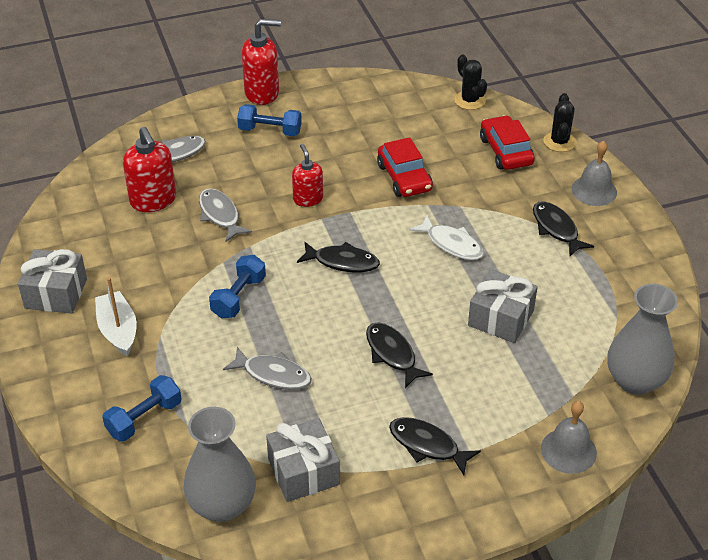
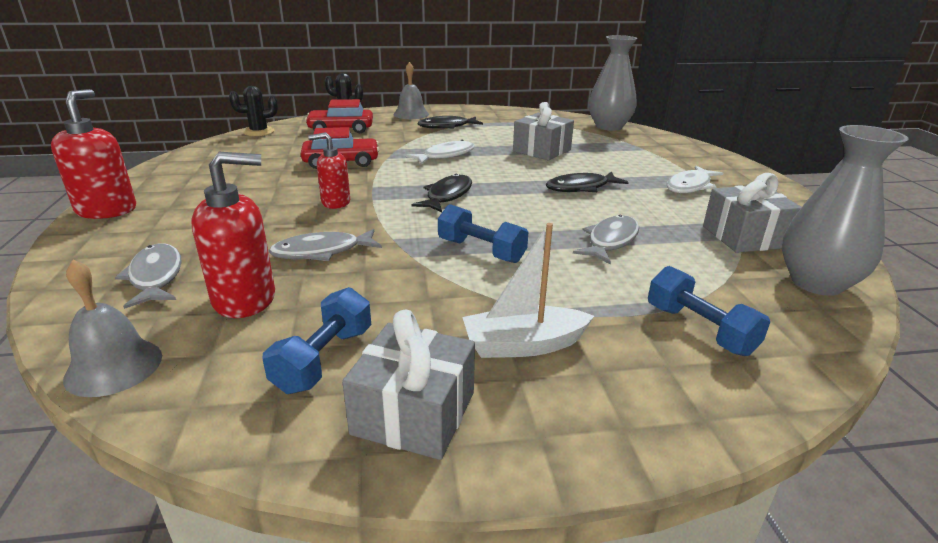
camera: 80 degrees left, 15 degrees down
blue dumbbell [237,104,302,136] -> blue dumbbell moved to [263,287,371,394]
black fish [389,417,481,475] -> white fish [667,166,723,193]
grey bell [541,401,597,474] -> grey bell moved to [63,260,162,397]

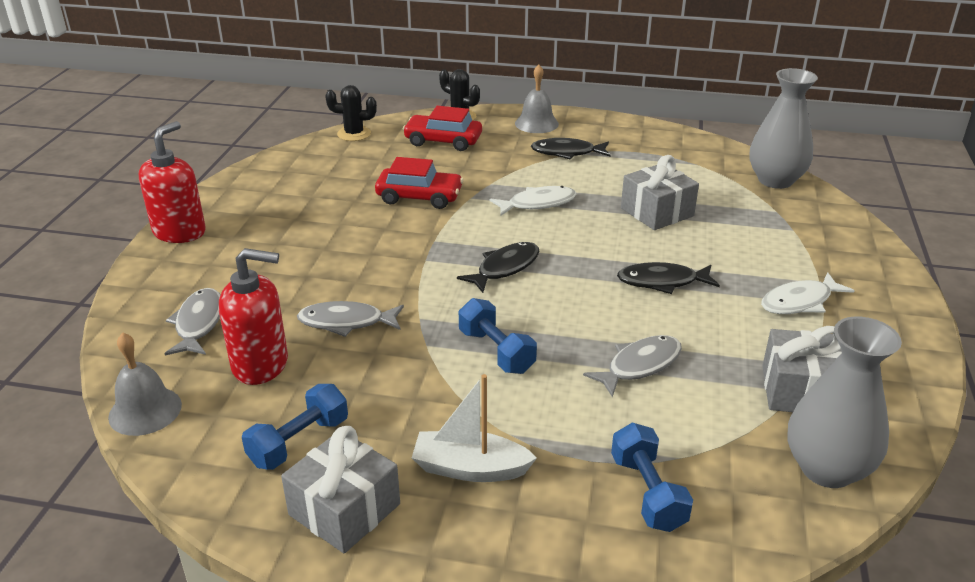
camera: 20 degrees right, 5 degrees up
red soap dispenser [308,132,350,209] -> none

